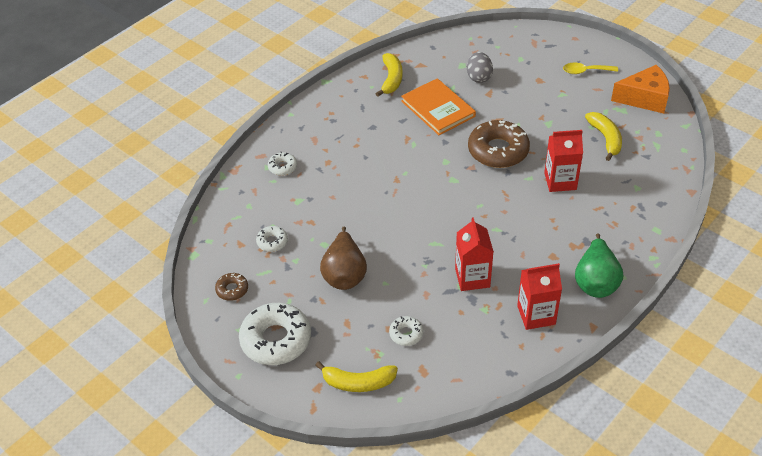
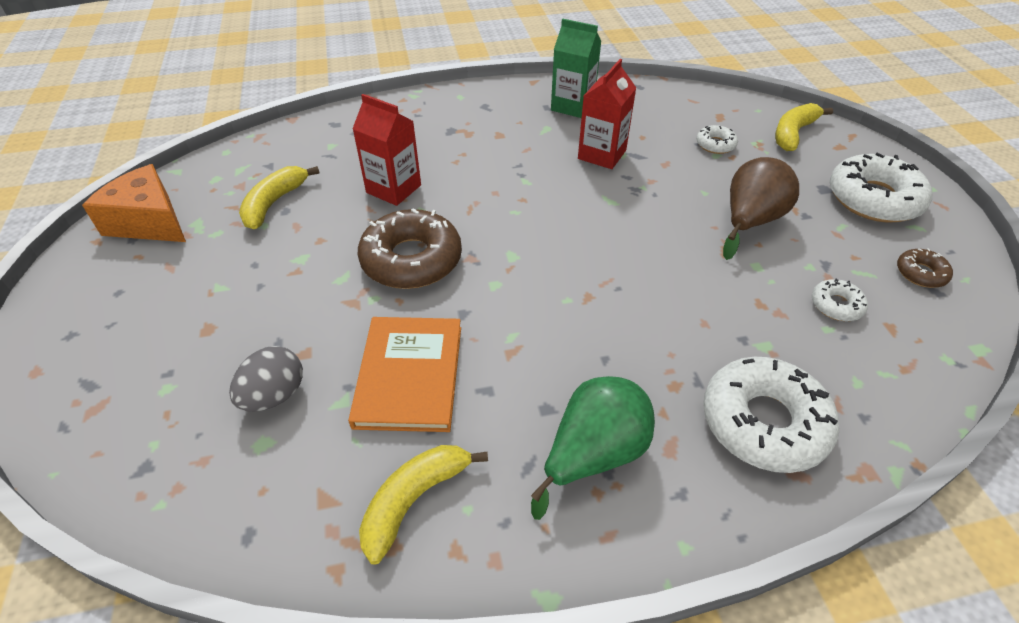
camera: 145 degrees left, 0 degrees up
white donut [268,152,297,176] -> white donut [703,357,839,473], size x2.09
yellow banana [315,361,398,392] -> yellow banana turned 90 degrees counterclockwise [775,103,833,151]
red carton [517,263,562,330] -> green carton [551,19,601,118]
yellow spoon [563,63,618,74] -> none
green pear [575,233,623,298] -> green pear moved to [531,376,655,520]

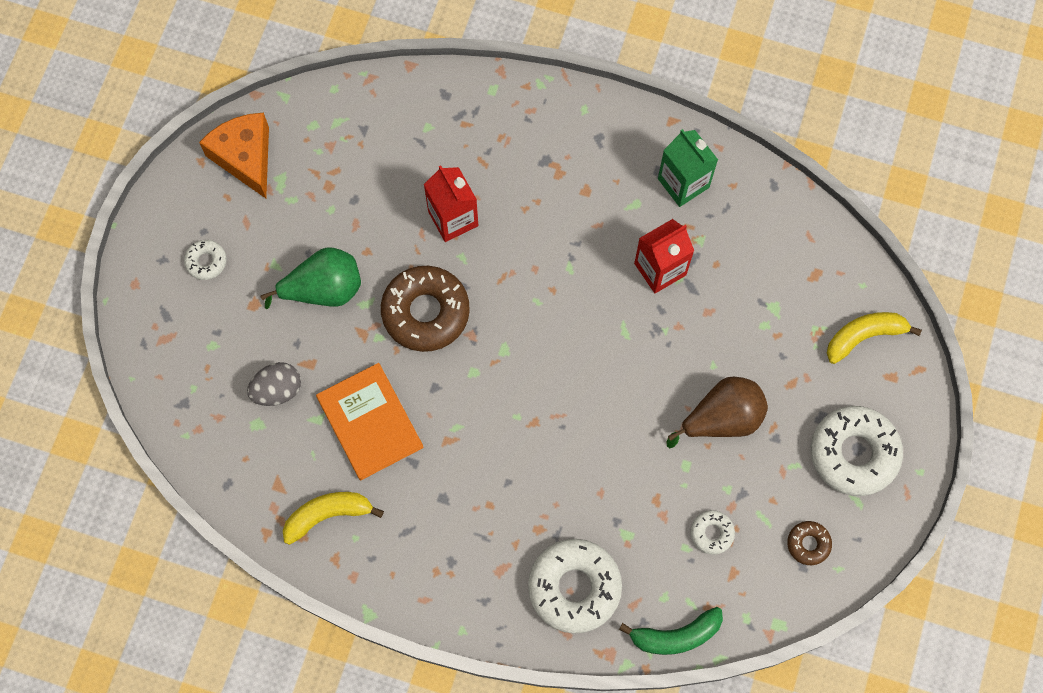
camera: 30 degrees right, 25 degrees up
yellow banana [239,166,320,229] -> none
orange book [348,317,461,432] -> orange book turned 60 degrees counterclockwise [316,363,424,480]
green pear [531,376,655,520] -> green pear moved to [261,247,361,309]
white donut [696,125,738,154] -> white donut moved to [184,240,226,280]
none -> green banana [619,607,723,655]

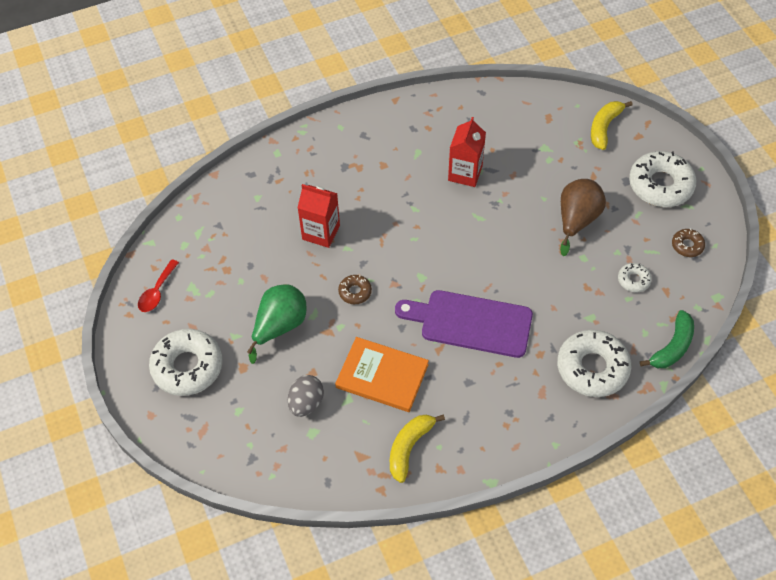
camera: 40 degrees left, 15 degrees down
white donut [184,240,226,280] -> white donut [149,329,223,396], size x2.09
orange cheese [199,113,269,198] -> red spoon [138,259,179,312]
brown donut [381,266,470,352] -> brown donut [338,275,372,304], size x0.48
green carton [658,129,718,207] -> none
none -> purple cutting board [395,290,533,358]

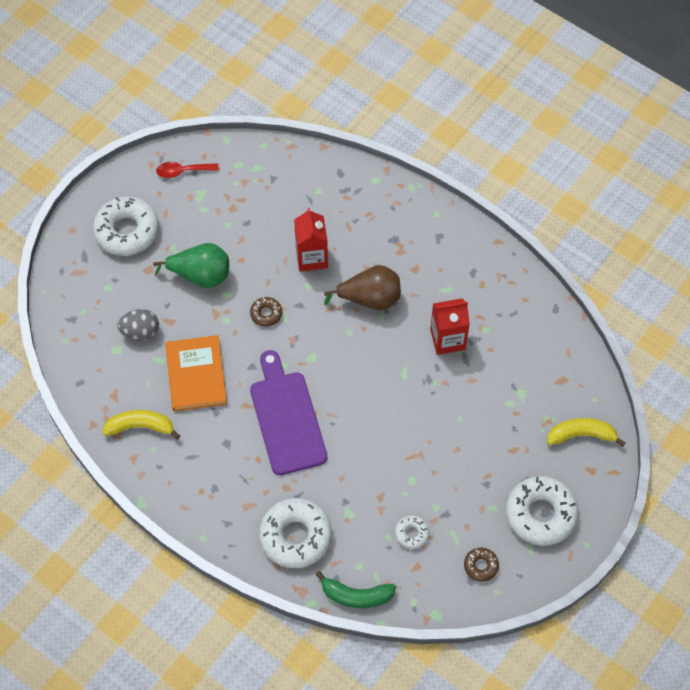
camera: 60 degrees right, 5 degrees up
brown pear [560,179,606,256] -> brown pear moved to [324,265,401,310]

